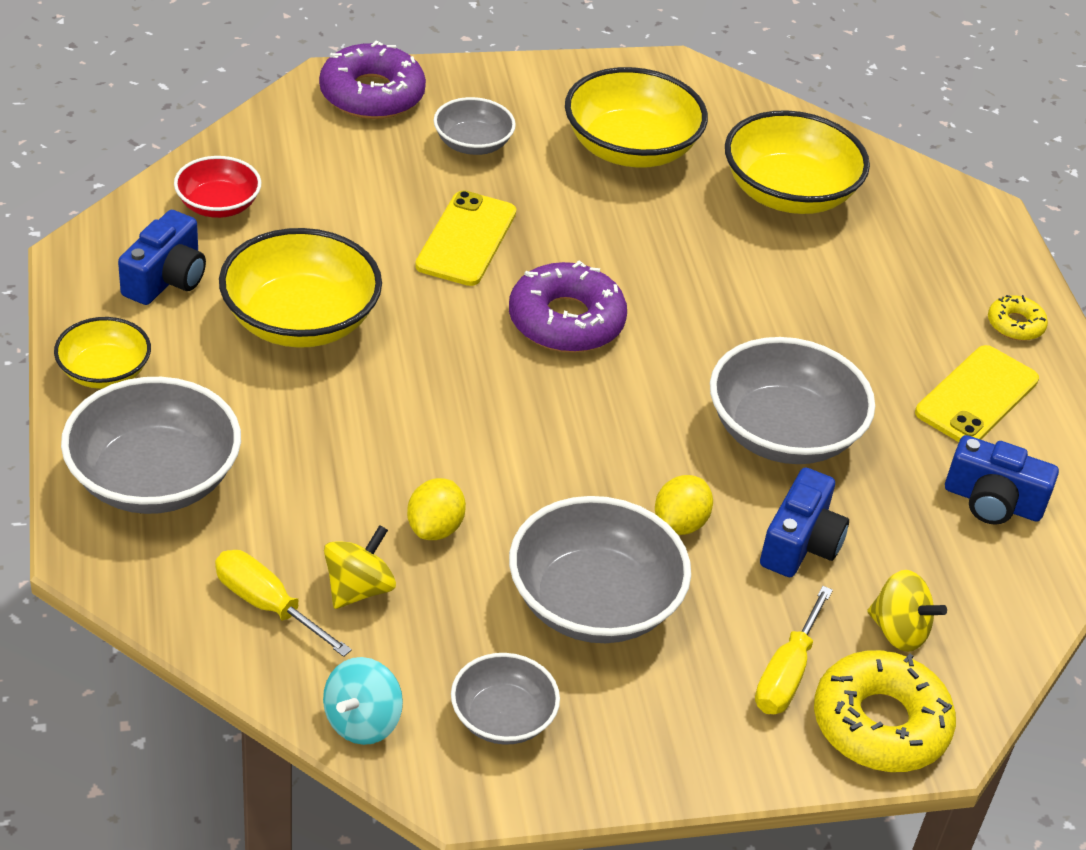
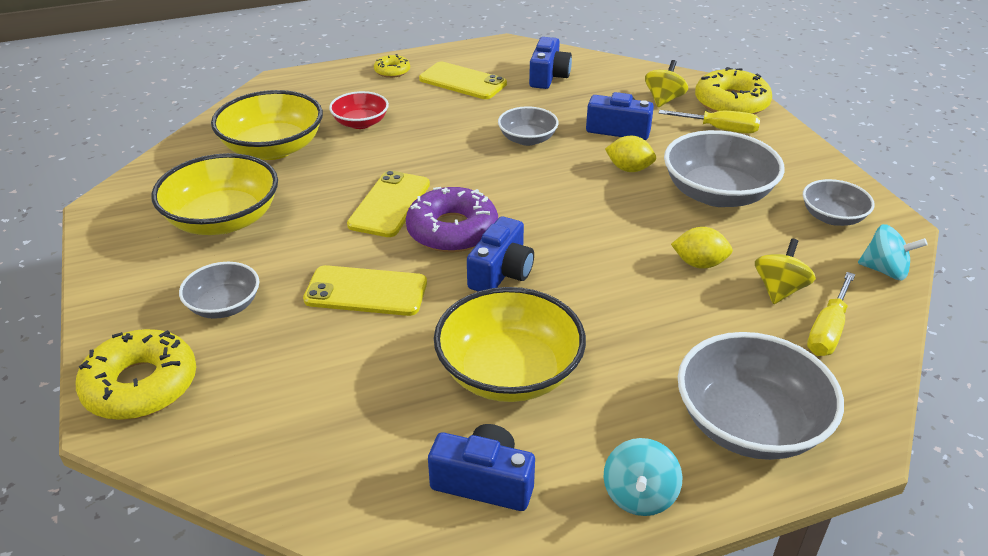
camera: 95 degrees left, 5 degrees down
yellow bowl [54,317,151,389] -> turquoise spinning top [604,438,683,516]
red bowl [174,156,261,218] -> red bowl moved to [329,91,389,129]
purple donut [319,40,426,119] -> yellow donut [76,329,196,420]
yellow spinning top [324,525,396,609] -> yellow spinning top turned 90 degrees clockwise [755,239,816,304]
grey bowl [710,337,875,464] -> grey bowl [498,106,559,146], size x0.57
none -> yellow phone [347,171,430,237]
none -> blue camera [467,216,534,291]

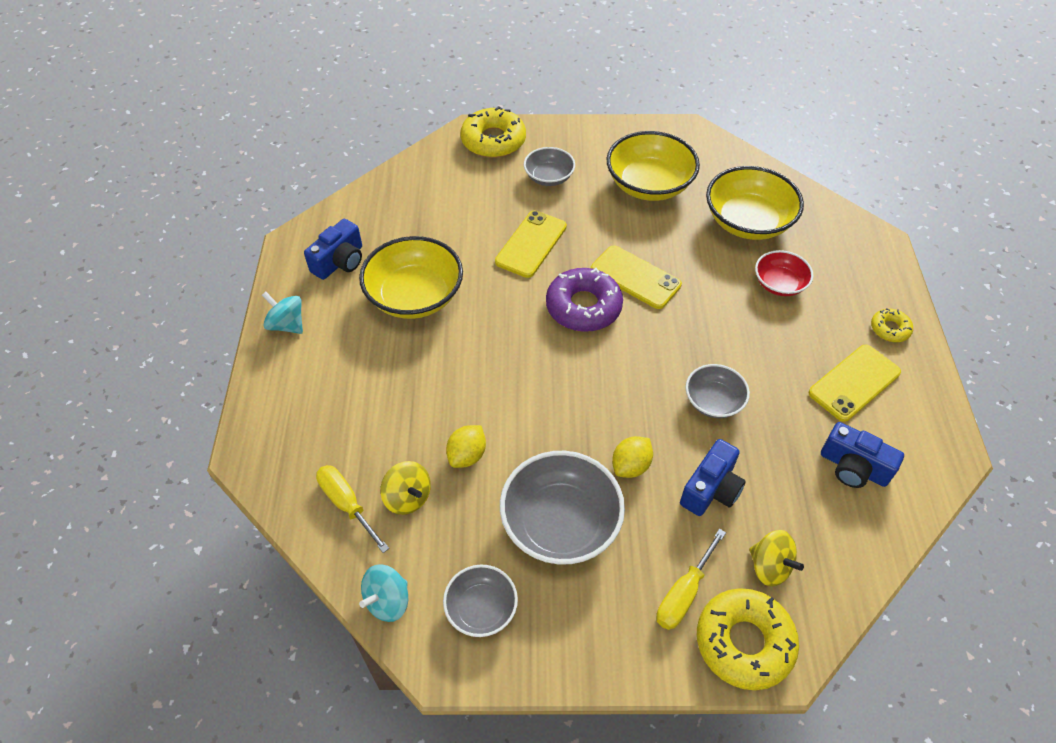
camera: 110 degrees right, 15 degrees up
blue camera [467,216,534,291] -> none
grey bowl [678,332,844,460] -> none

